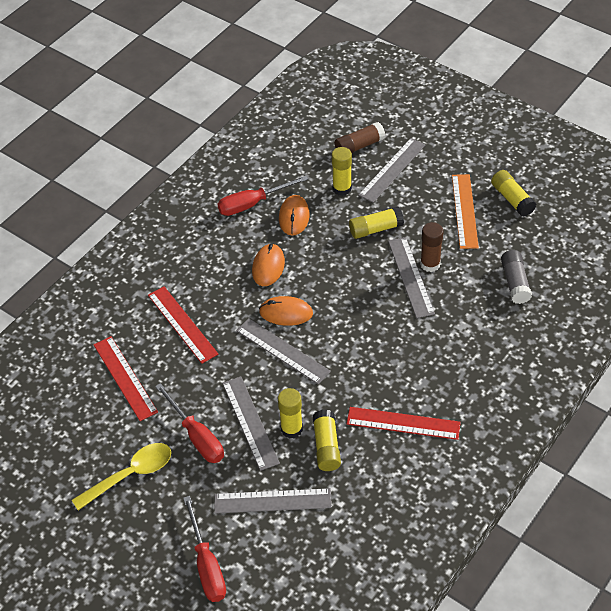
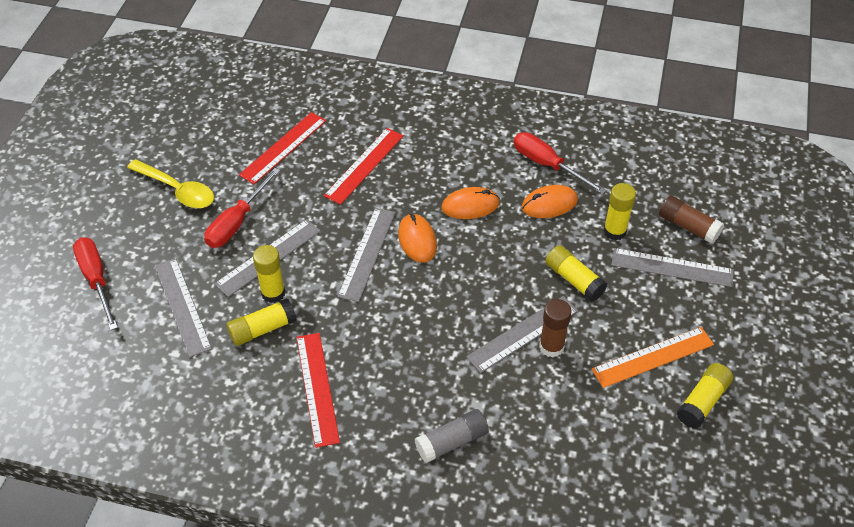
camera: 65 degrees right, 0 degrees up
red screwdriver [183,496,226,602] -> red screwdriver turned 105 degrees clockwise [73,237,118,330]
grey glue stick [501,250,532,304] -> grey glue stick moved to [415,409,489,463]

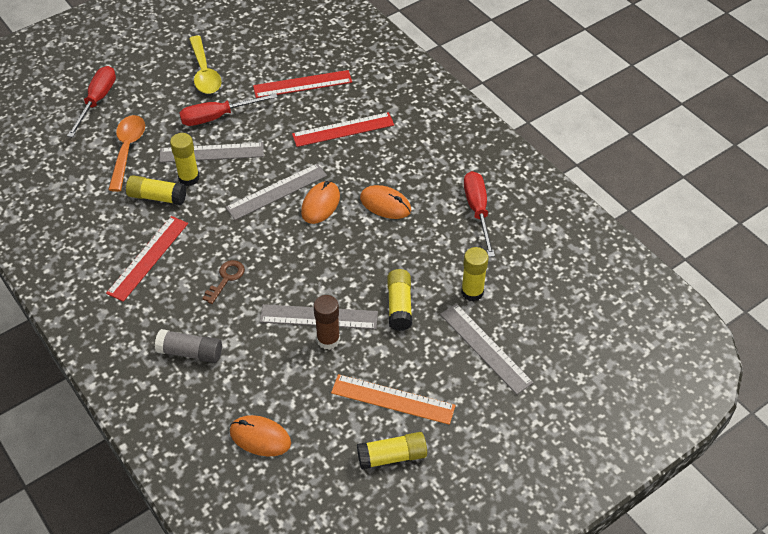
camera: 40 degrees right, 0 degrees up
grey ruler [155,258,212,357] -> orange spoon [108,115,145,192]
orange mouse [522,185,578,218] -> orange mouse moved to [230,415,291,456]
brown glue stick [659,196,724,244] -> none
none -> brown key [202,260,245,304]

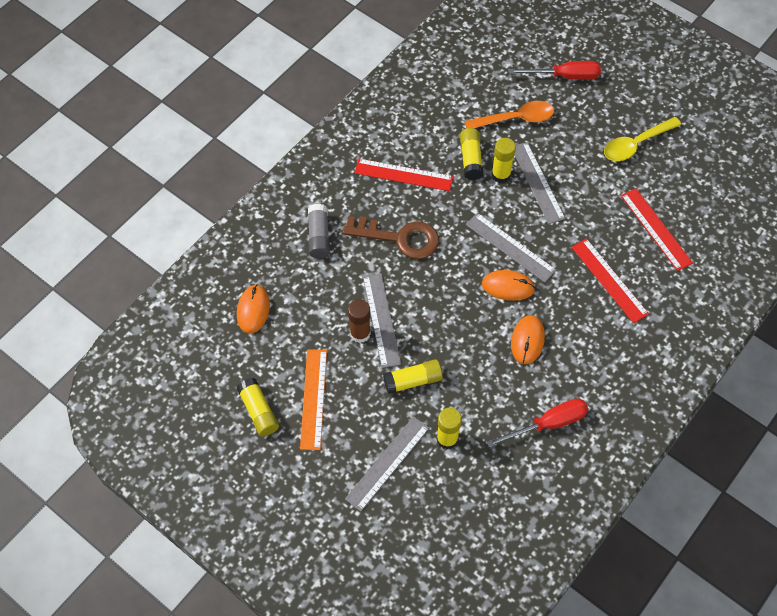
camera: 75 degrees right, 10 degrees up
red screwdriver [179,93,278,126] -> none
brown key [202,260,245,304] -> brown key [343,216,439,259], size x1.92

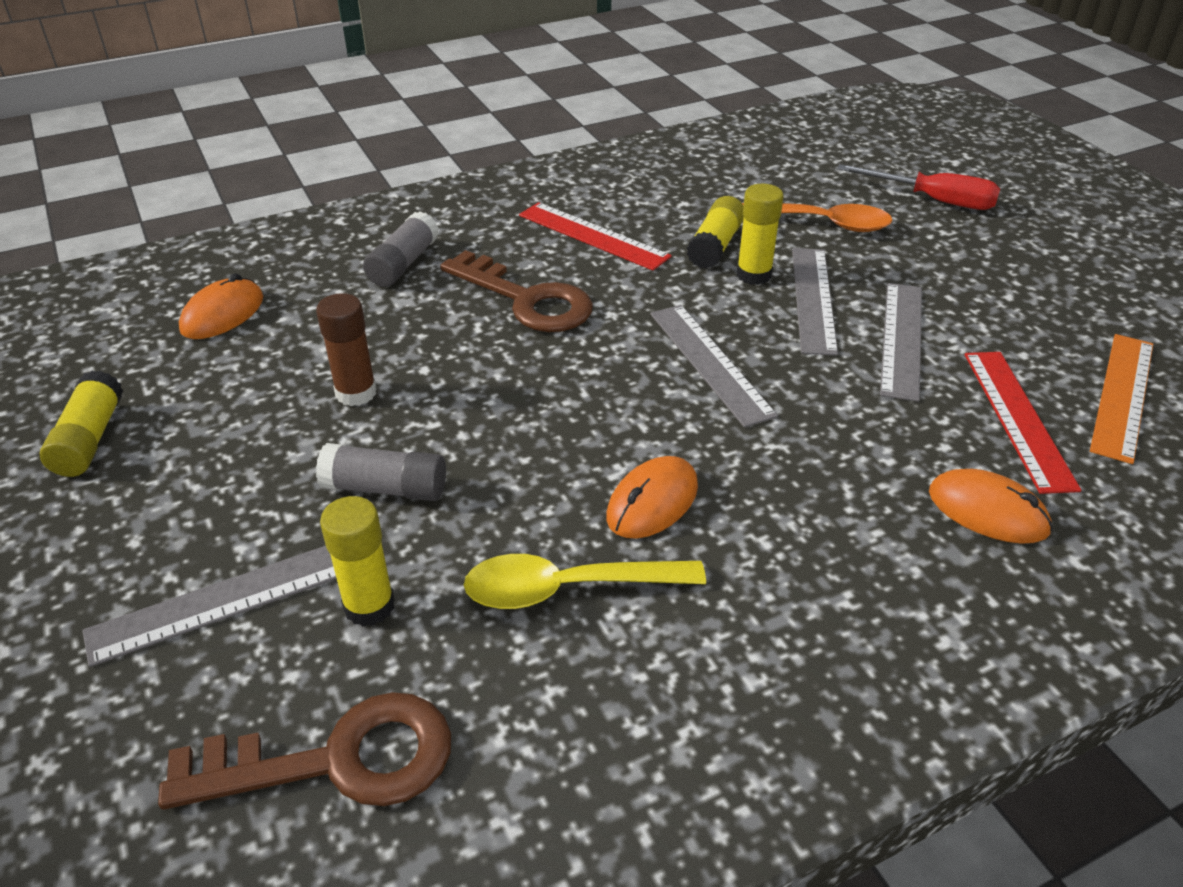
camera: 25 degrees right, 20 degrees down
orange ruler [300,349,327,450] -> orange ruler moved to [1090,334,1153,464]
grey ruler [363,273,401,368] -> grey ruler moved to [880,283,922,402]
yellow glue stick [383,359,443,394] -> grey glue stick [316,443,446,501]
orange mouse [482,270,535,301] -> orange mouse moved to [929,469,1053,544]
red screwdriver [487,398,588,448] -> none
red ruler [571,238,649,323] -> none
yellow spoon [604,117,681,161] -> yellow spoon moved to [464,554,706,609]
none -> brown key [158,692,451,809]

